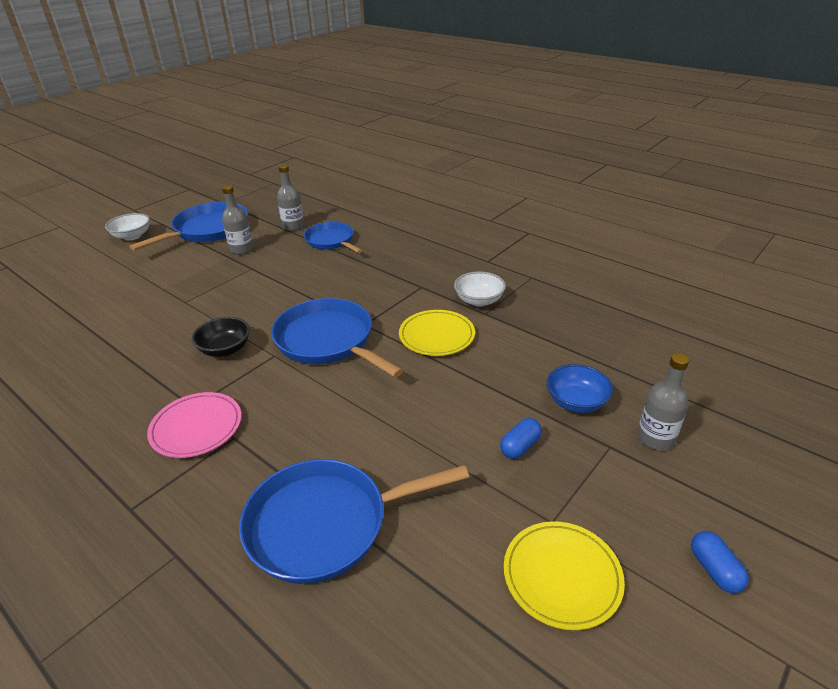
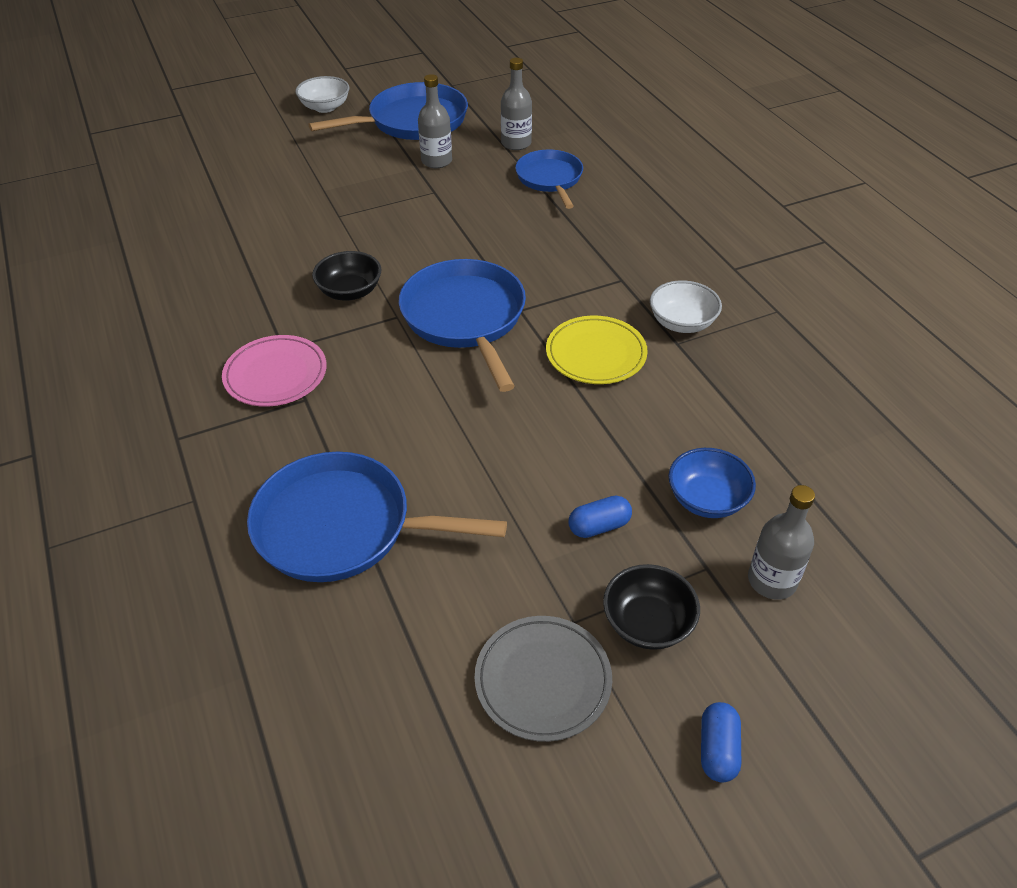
camera: 25 degrees right, 10 degrees up
yellow plate [504,521,625,630] -> grey plate [475,616,612,742]
none -> black bowl [603,564,700,650]

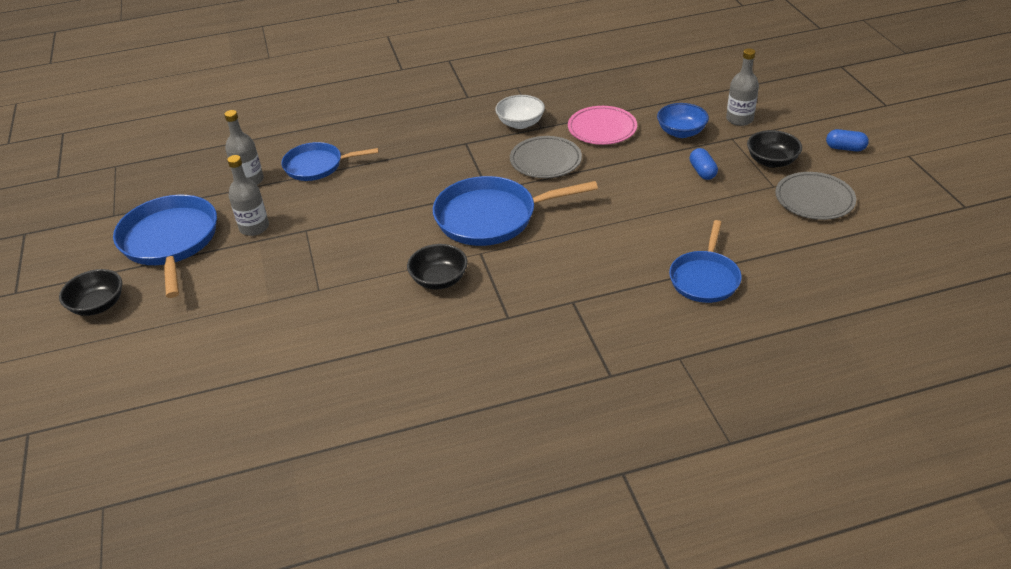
camera: 80 degrees left, 5 degrees down
pink plate [222,335,327,407] -> pink plate moved to [568,106,637,145]
blue pan [247,452,507,582] -> blue pan [669,220,742,303], size x0.64
white bowl [295,76,349,113] -> black bowl [59,269,122,316]
yellow plate [546,315,648,384] -> grey plate [510,136,582,178]

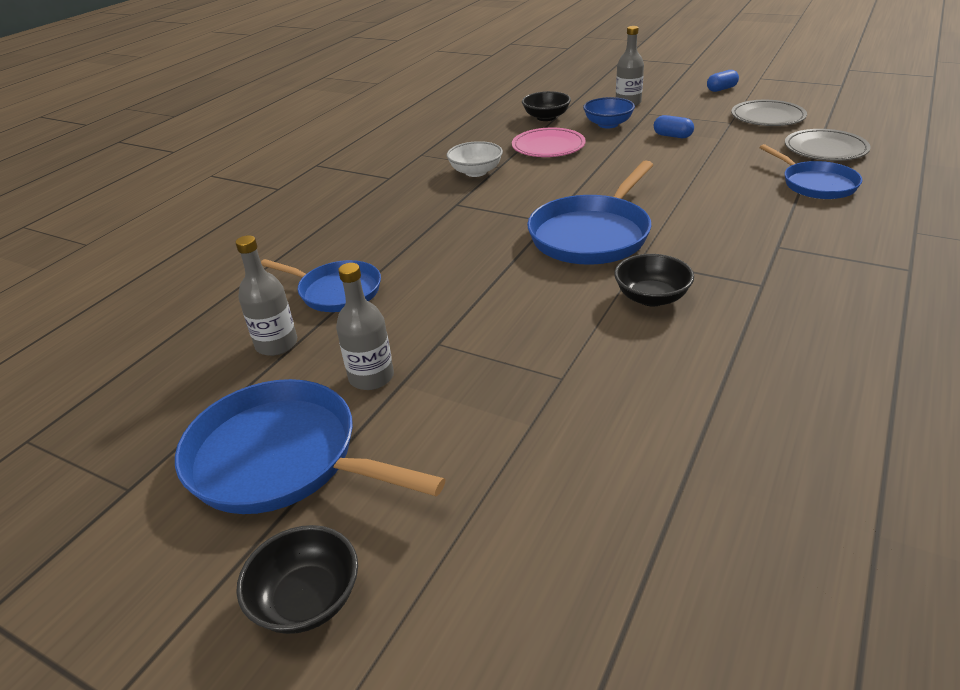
camera: 45 degrees left, 5 degrees down
blue pan [281,142,379,181] -> blue pan turned 105 degrees counterclockwise [261,259,381,312]
grey plate [510,136,582,178] -> grey plate moved to [785,129,871,161]
black bowl [747,130,802,168] -> black bowl moved to [522,91,571,121]

